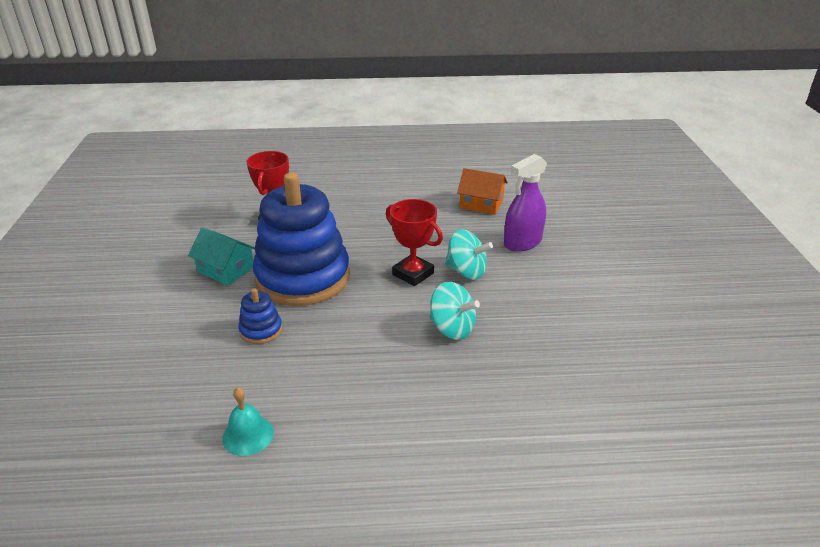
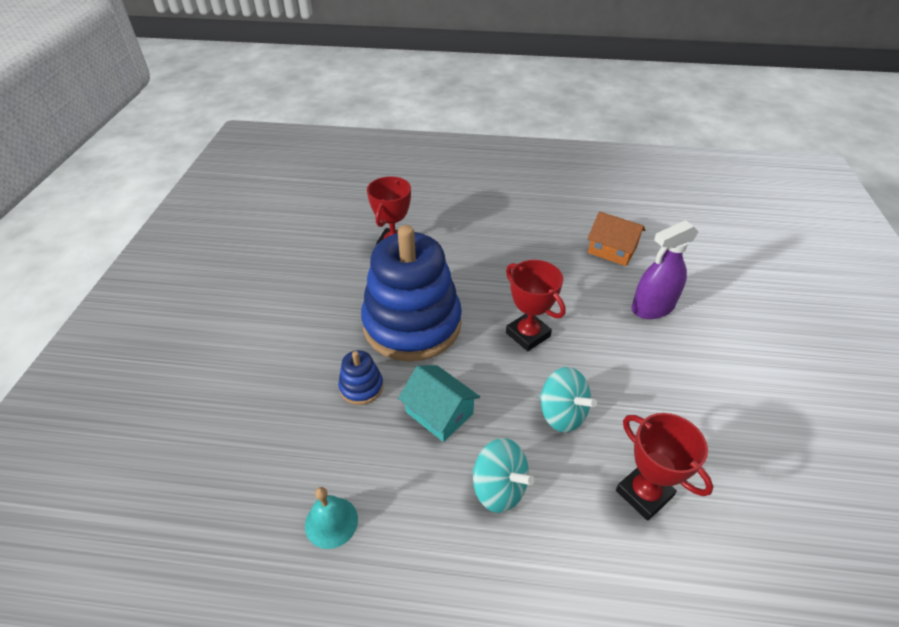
camera: 10 degrees right, 10 degrees up
turquoise house [188,227,255,285] -> turquoise house moved to [398,365,480,442]
turquoise spinning top [445,229,493,280] -> turquoise spinning top moved to [473,438,534,513]
none -> red trophy [616,413,713,521]

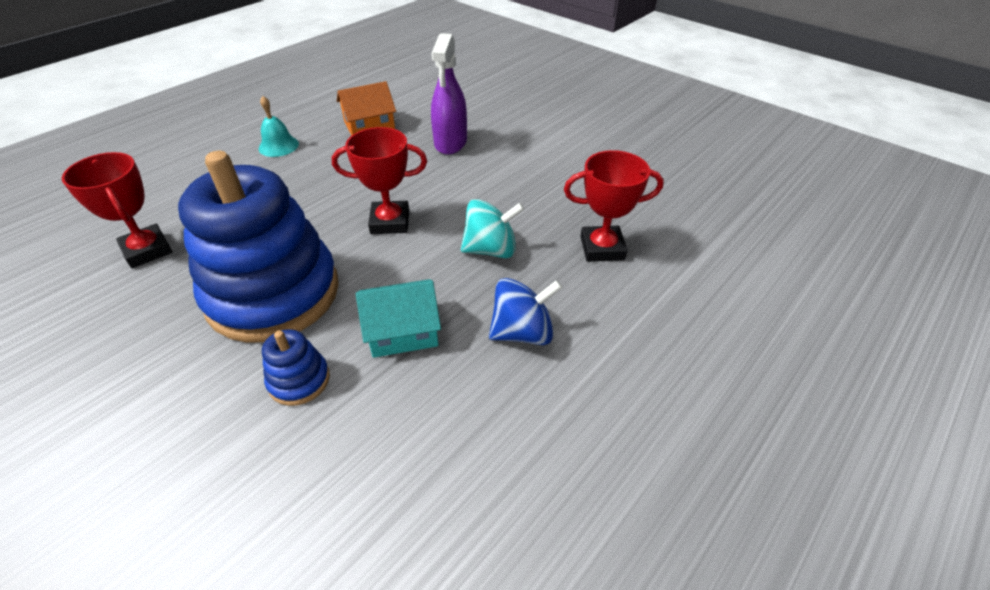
camera: 55 degrees left, 0 degrees up
turquoise bell [305,487,358,549] -> turquoise bell moved to [259,96,299,157]
turquoise spinning top [473,438,534,513] -> blue spinning top [489,278,563,345]

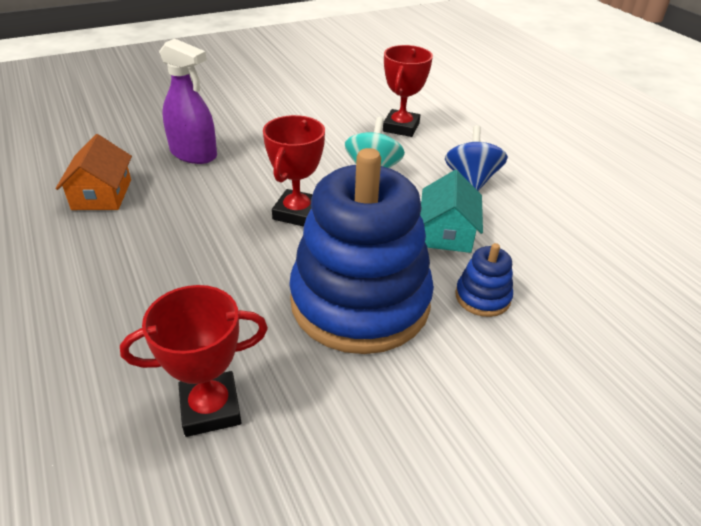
camera: 70 degrees left, 5 degrees down
turquoise bell [259,96,299,157] -> none

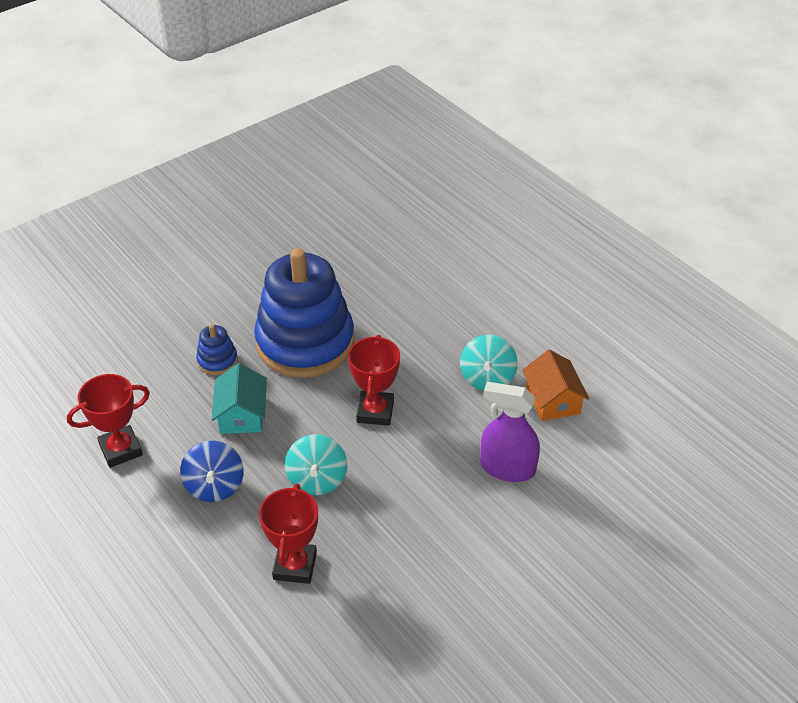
camera: 170 degrees right, 5 degrees up
red trophy [120,285,268,437] -> red trophy moved to [67,374,150,468]
none -> turquoise spinning top [460,335,518,391]

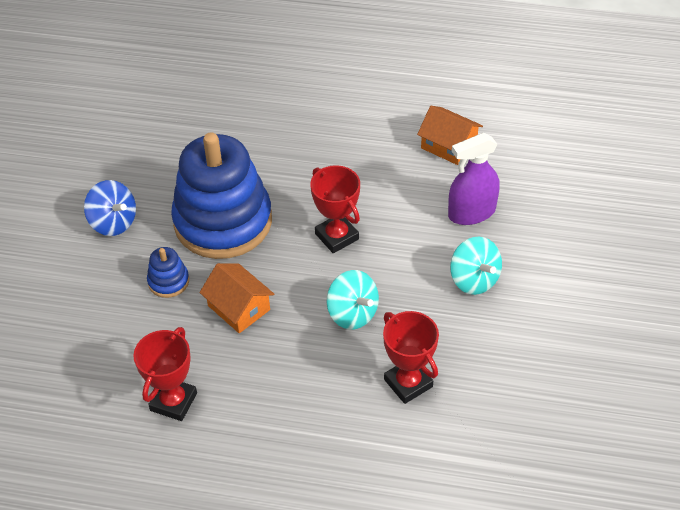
camera: 40 degrees left, 5 degrees up
blue spinning top [180,441,244,502] -> blue spinning top moved to [84,180,136,236]
turquoise house [212,363,267,434] -> orange house [199,263,274,333]
turquoise spinning top [460,335,518,391] -> turquoise spinning top moved to [450,237,502,295]

